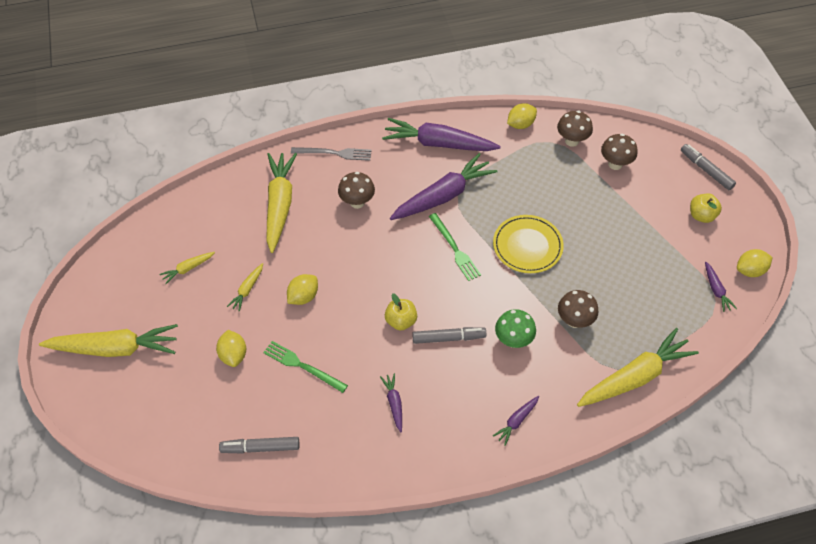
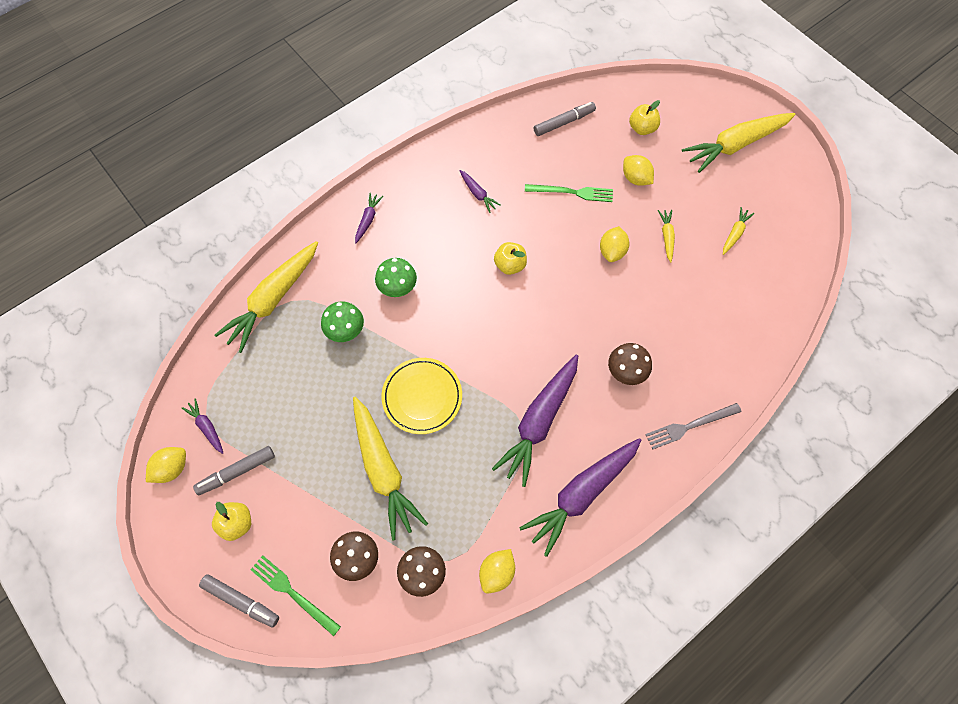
camera: 155 degrees right, 10 degrees up
yellow carrot [267,153,297,253] -> yellow carrot moved to [353,397,428,541]
purple carrot [382,118,501,151] -> purple carrot turned 150 degrees clockwise [519,438,641,557]
grey marker [412,327,486,344] -> grey marker moved to [193,446,275,495]
green fork [429,213,481,281] -> green fork moved to [250,555,341,636]
brown mushroom [558,290,599,328] -> green mushroom [321,301,364,342]
none -> yellow apple [629,100,660,135]

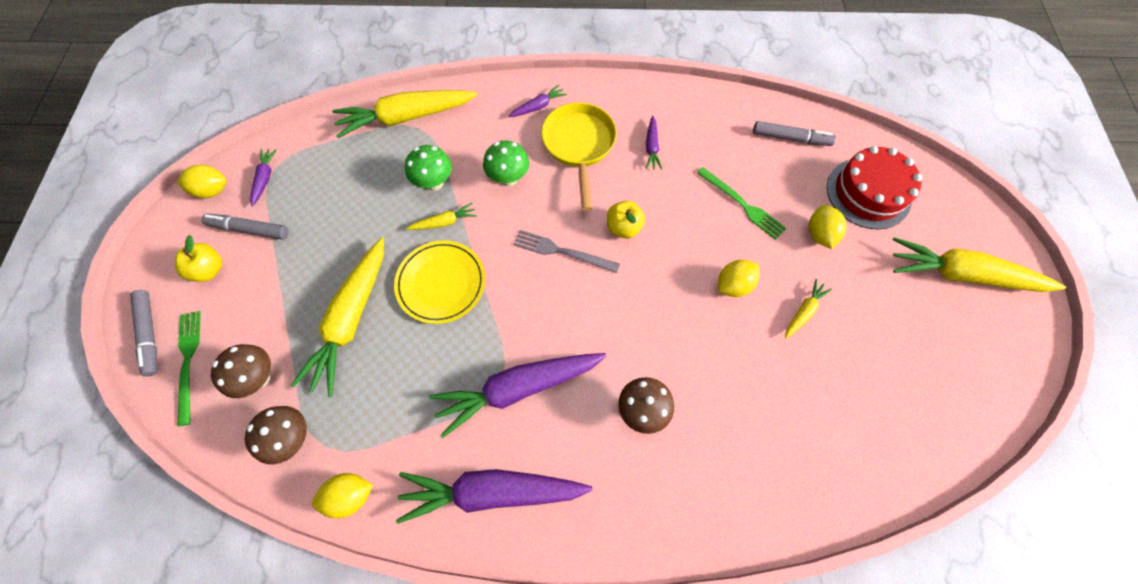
camera: 40 degrees right, 0 degrees up
yellow apple [629,100,660,135] -> red cake [827,146,922,230]
grey fork [645,403,742,450] -> grey fork moved to [513,230,620,273]
yellow carrot [723,207,754,255] -> yellow carrot moved to [406,203,477,230]
none -> yellow pan [541,102,617,211]

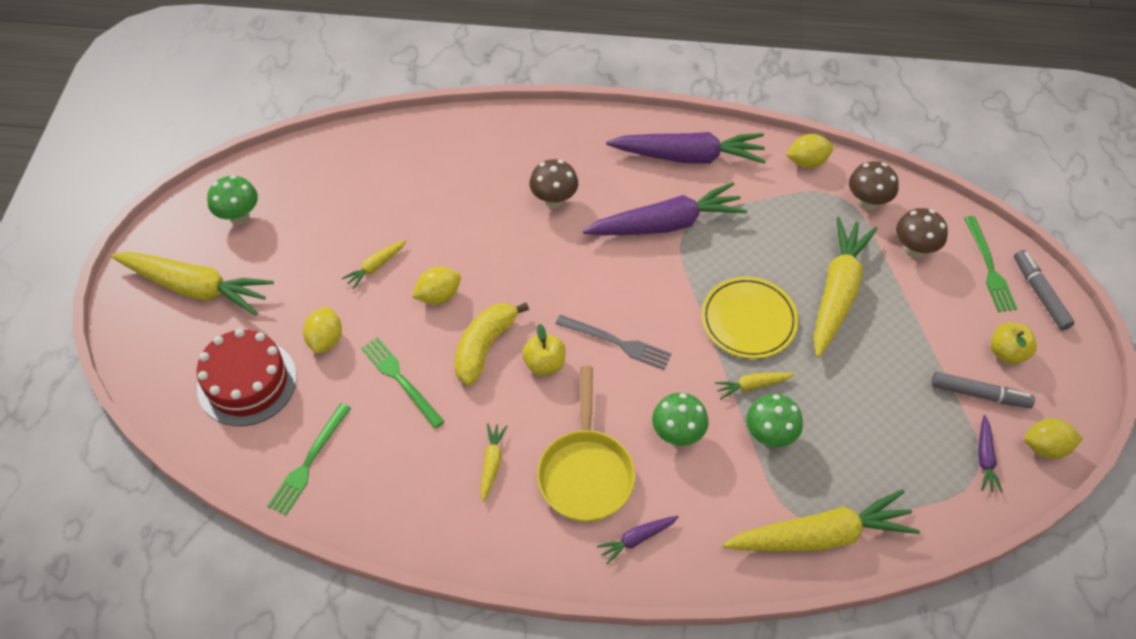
camera: 175 degrees left, 10 degrees down
purple carrot [646,116,662,170] -> yellow carrot [480,423,507,502]
grey marker [753,121,836,146] -> green fork [267,403,351,515]
none -> green mushroom [207,175,258,225]
none -> yellow banana [454,303,529,386]

